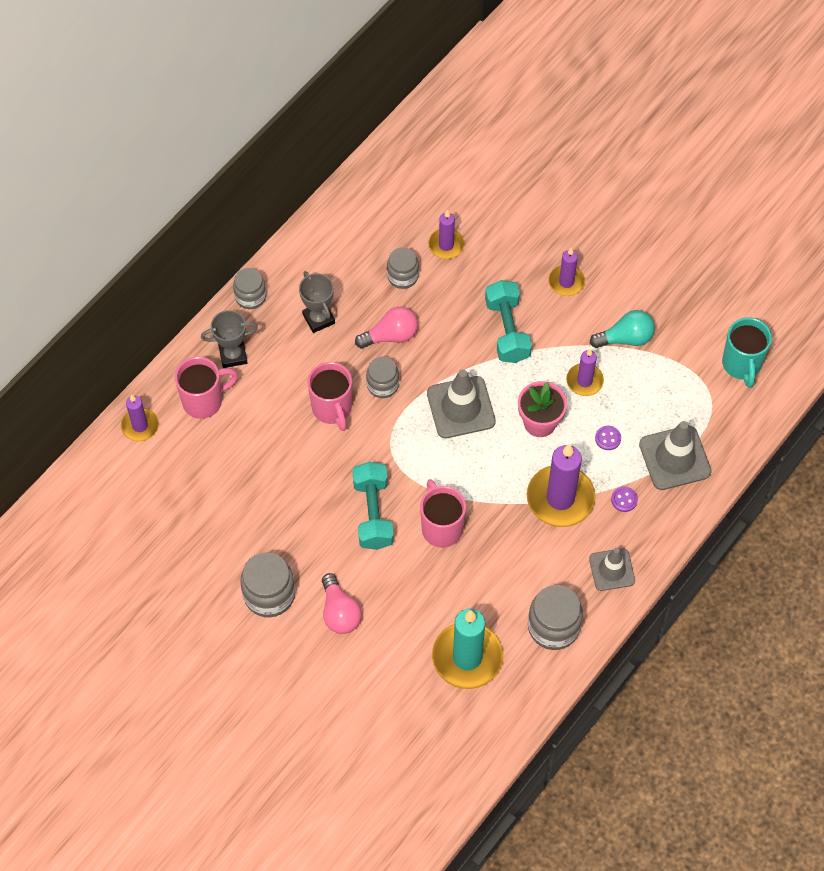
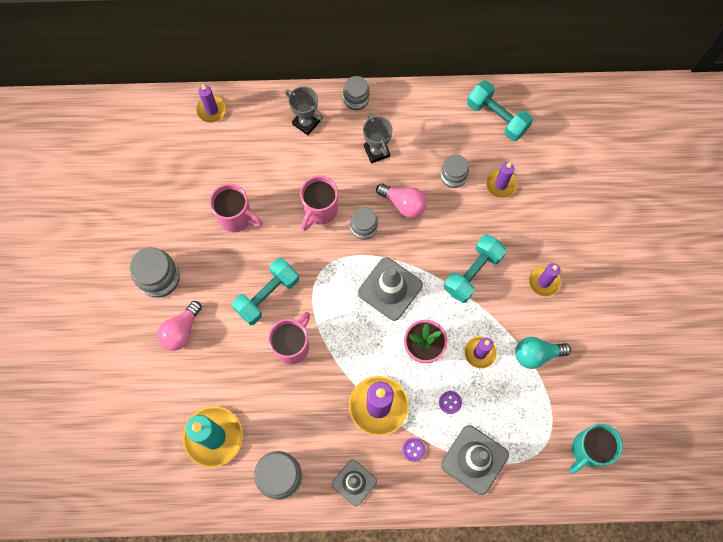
camera: 50 degrees right, 10 degrees up
pink mug [175,357,238,419] -> pink mug moved to [210,183,263,232]
grey trophy [299,271,335,333] -> grey trophy turned 45 degrees counterclockwise [363,113,393,163]
turquoise light bulb [590,310,655,348] -> turquoise light bulb turned 135 degrees clockwise [515,337,571,369]
none -> turquoise dumbbell [467,80,533,141]

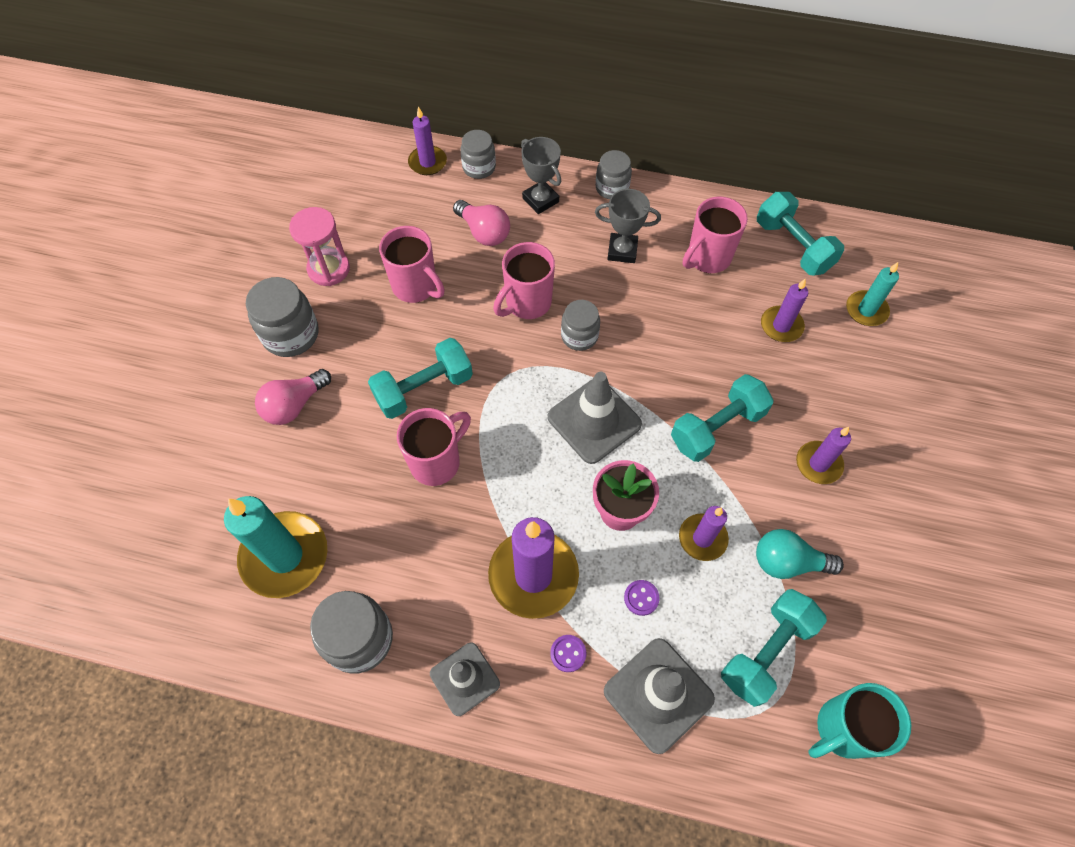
camera: 15 degrees right, 10 degrees down
grey trophy [363,113,393,163] -> grey trophy turned 75 degrees counterclockwise [595,189,661,263]
pink light bulb [376,183,427,218] -> pink light bulb moved to [453,200,510,246]
grey jar [441,155,469,188] -> grey jar moved to [460,130,496,179]
none -> pink hourglass [289,207,350,286]
none -> pink mug [683,197,748,273]
none -> turquoise dumbbell [721,589,827,707]
none -> turquoise candle [846,262,899,326]

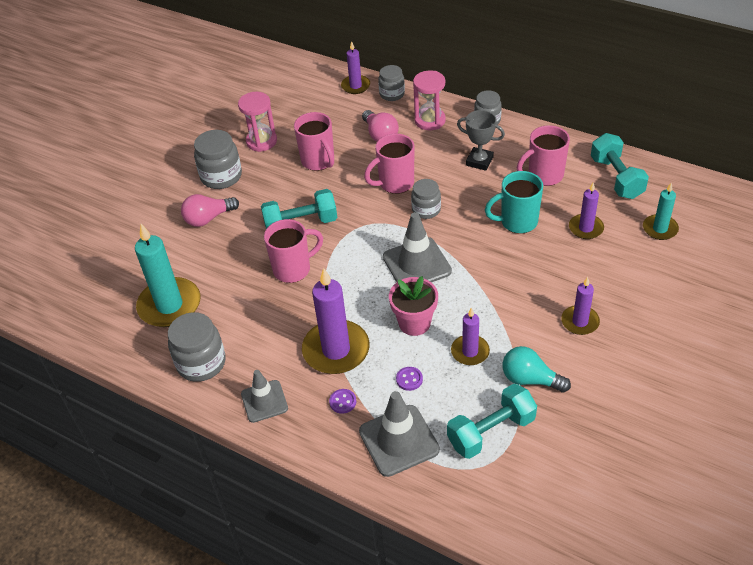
camera: 20 degrees right, 15 degrees down
grey trophy [521,137,561,214] -> pink hourglass [413,71,446,130]
turquoise dumbbell [671,374,774,462] -> none
turquoise mug [809,683,911,759] -> turquoise mug moved to [485,171,543,234]

